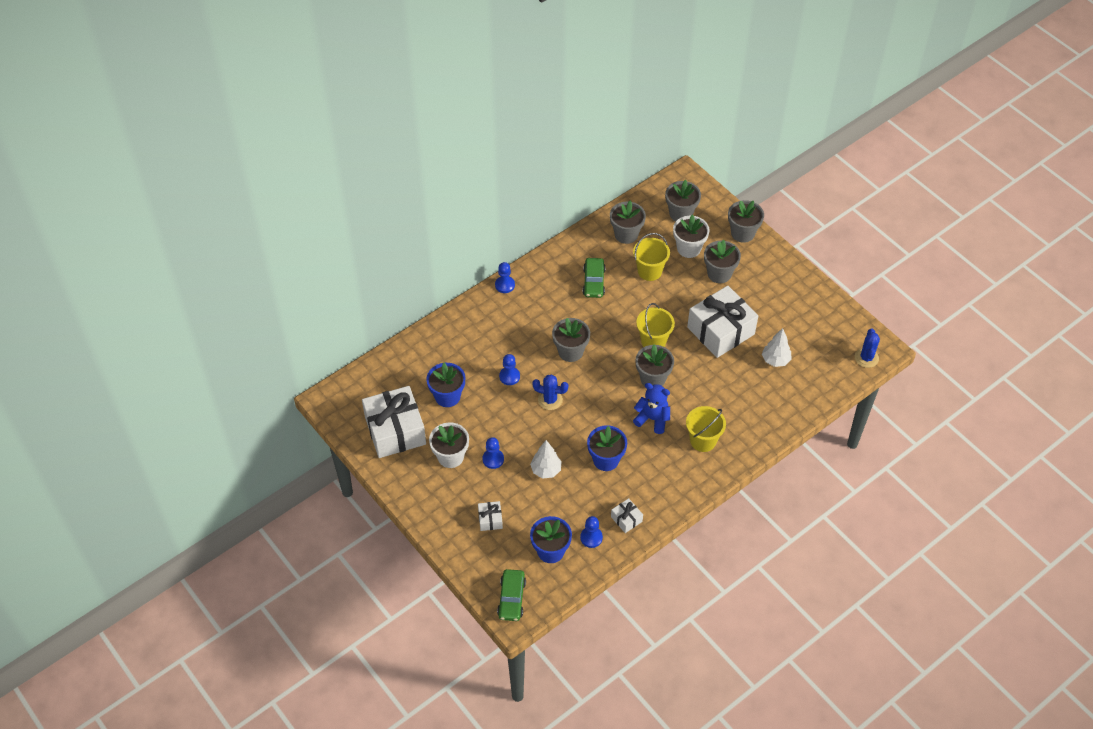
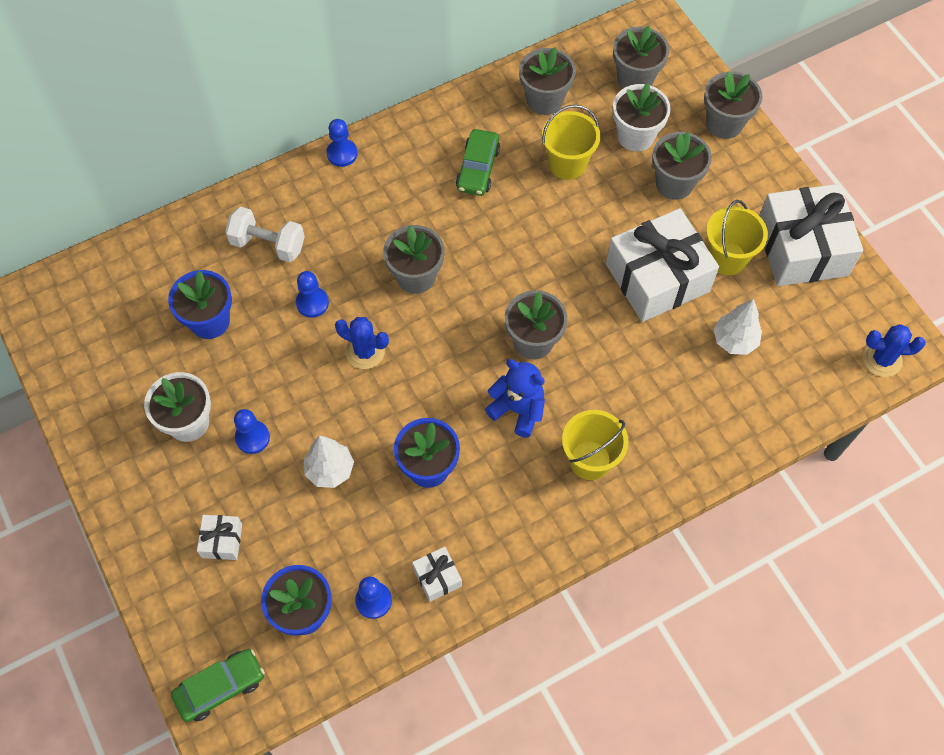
camera: 10 degrees right, 10 degrees up
white gift [362,386,426,458] -> white gift moved to [759,184,863,286]
green car [497,569,526,621] -> green car turned 135 degrees counterclockwise [171,649,265,722]
yellow bucket [636,303,675,347] -> yellow bucket moved to [706,200,768,275]
blue cactus [855,328,880,368] -> blue cactus turned 75 degrees clockwise [863,324,926,377]
none -> white dumbbell [225,207,305,262]

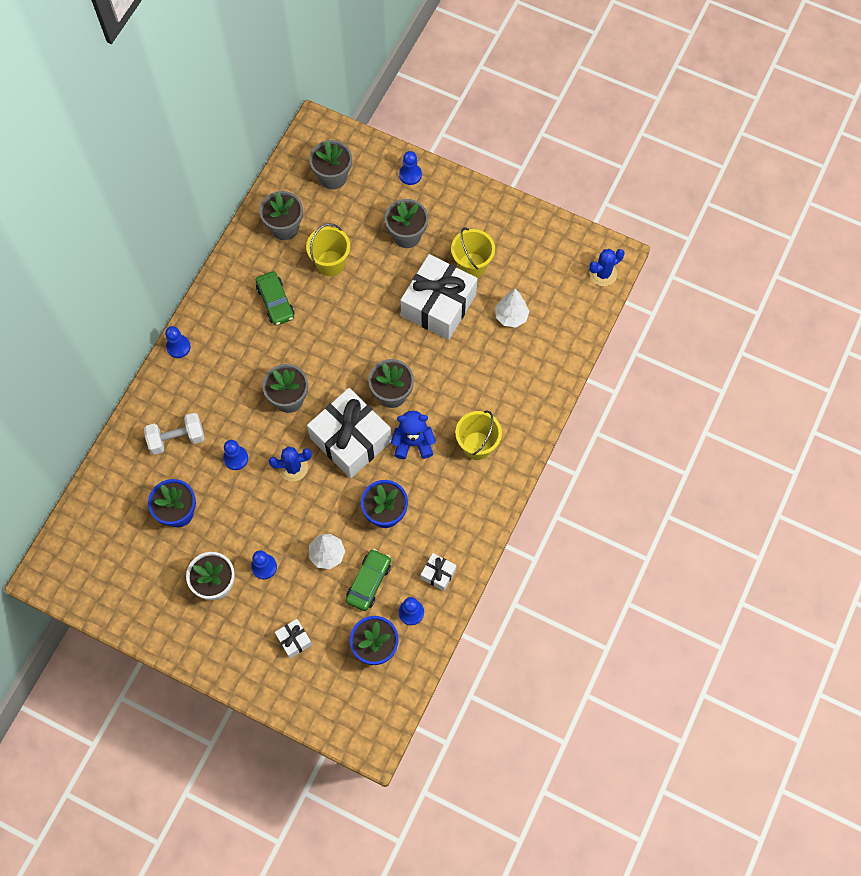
camera: 35 degrees left, 5 degrees up
green car [171,649,265,722] -> green car moved to [346,549,391,611]
white flower pot [613,83,671,151] -> none
grey flower pot [704,71,762,139] -> blue pawn [399,151,422,185]
white gift [759,184,863,286] -> white gift moved to [307,388,392,478]

